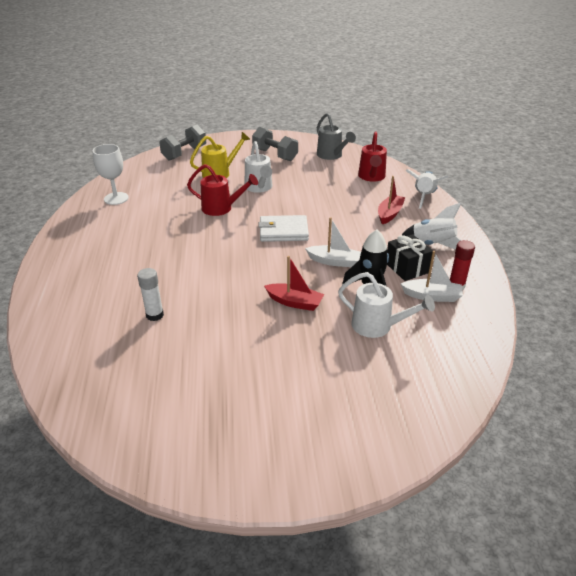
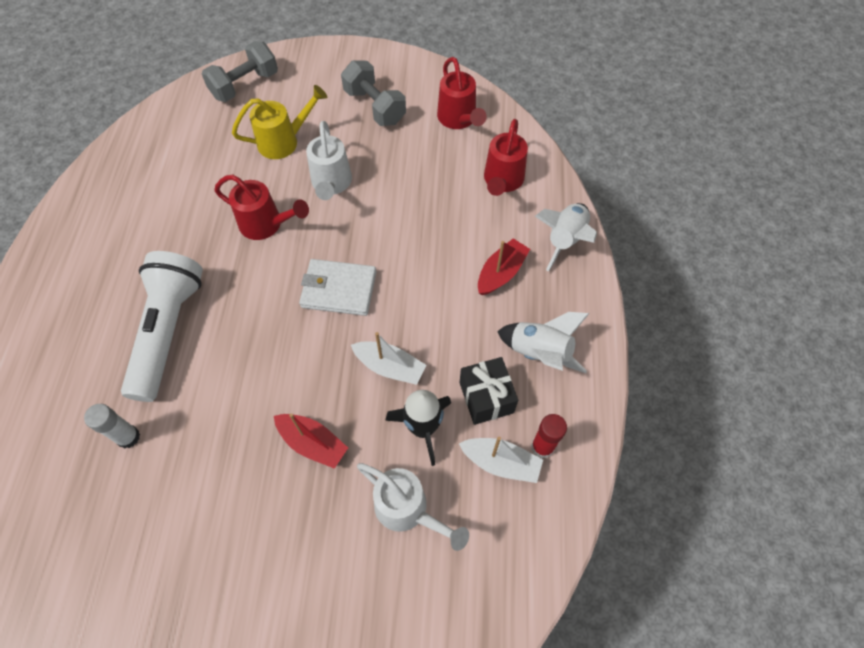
camera: 10 degrees right, 25 degrees up
white goblet [92,144,129,205] -> none
grey watering can [317,113,356,160] -> red watering can [437,57,487,129]
none -> white flashlight [121,251,203,402]

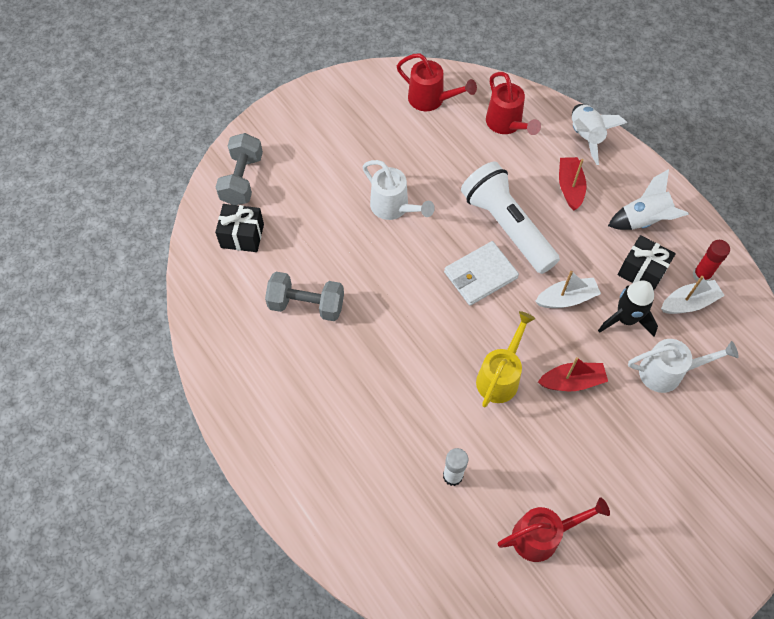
camera: 40 degrees left, 0 degrees up
white flashlight [121,251,203,402] -> white flashlight moved to [461,162,560,274]
red watering can [214,175,309,240] -> red watering can moved to [498,497,610,562]
yellow watering can [232,85,327,159] -> yellow watering can moved to [476,311,535,408]
grey dumbbell [341,60,406,126] -> grey dumbbell moved to [265,272,344,321]
none -> black gift [215,204,264,252]

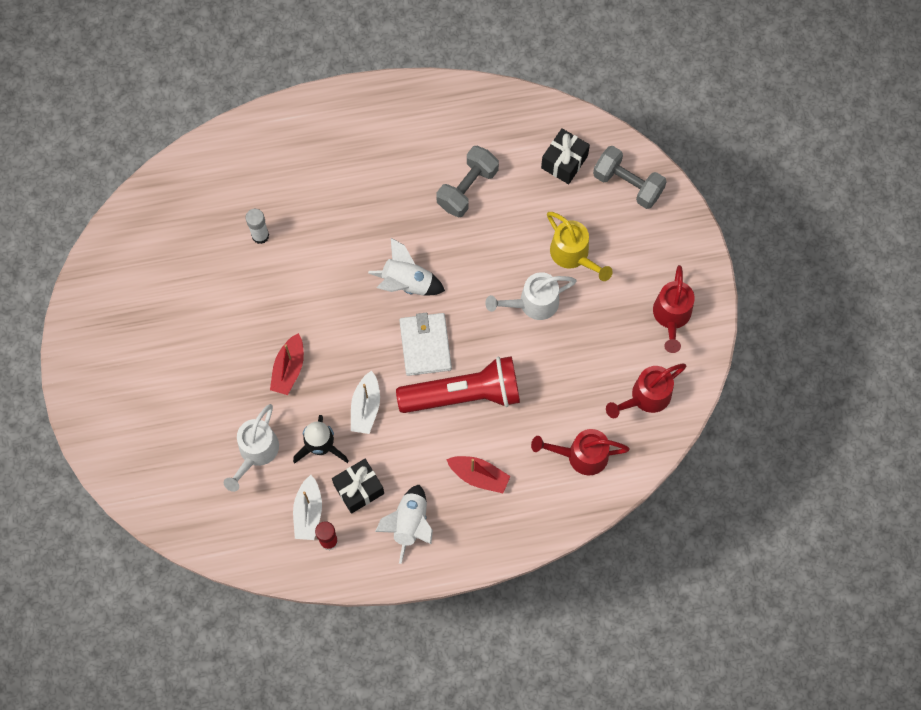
camera: 115 degrees right, 10 degrees up
white flashlight [461,162,560,274] -> red flashlight [396,356,520,413]
yellow watering can [476,311,535,408] -> yellow watering can moved to [547,212,613,281]
red watering can [498,497,610,562] -> red watering can moved to [653,265,695,353]
white rocket [572,104,627,165] -> white rocket moved to [368,238,445,296]

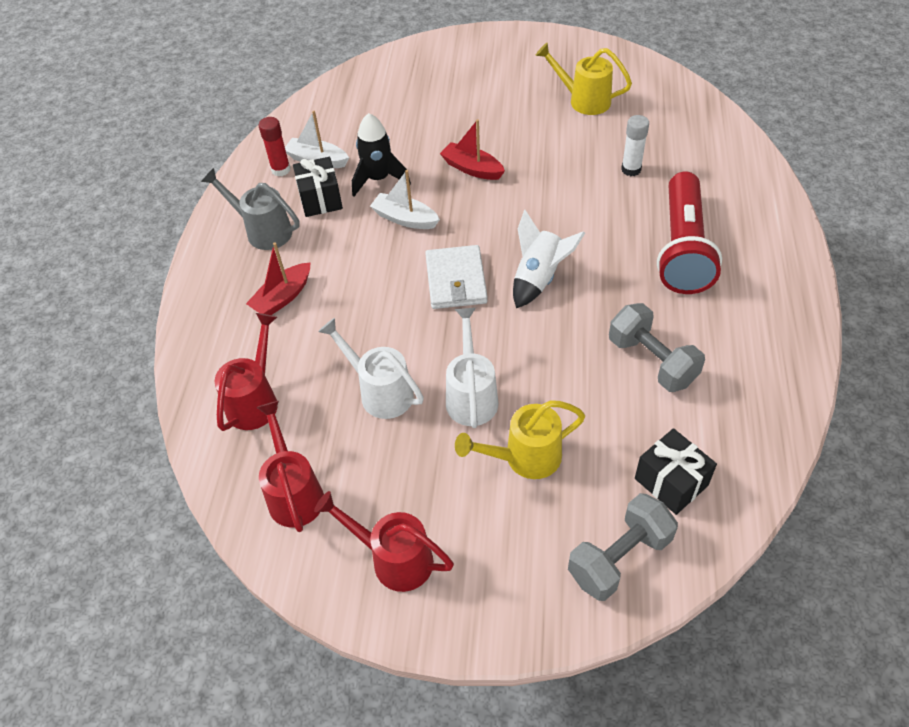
camera: 110 degrees right, 20 degrees down
white watering can [224,404,279,492] -> white watering can moved to [318,318,424,419]
white rocket [375,485,433,564] -> grey watering can [201,168,299,250]
red flashlight [396,356,520,413] -> red flashlight moved to [657,171,722,294]
white wallet [399,313,452,376] -> white wallet turned 75 degrees clockwise [425,245,488,309]
none -> yellow watering can [535,43,632,115]

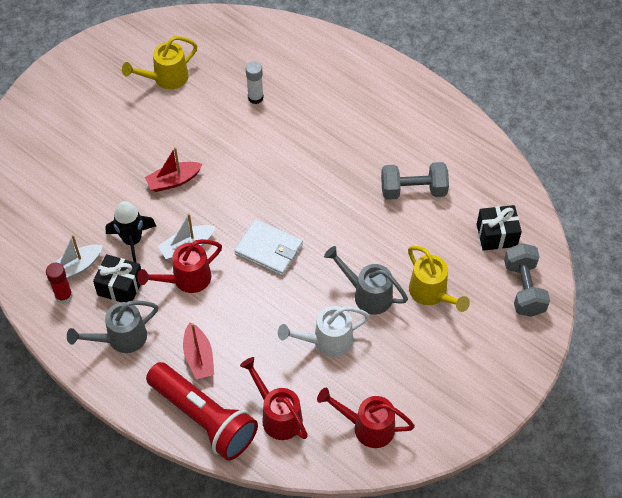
camera: 60 degrees left, 5 degrees up
red watering can [314,491,454,592] -> red watering can moved to [137,239,222,293]
white watering can [446,308,498,428] -> grey watering can [324,246,408,315]
yellow watering can [455,400,585,479] -> yellow watering can turned 45 degrees counterclockwise [408,246,470,312]
white rocket [513,210,585,308] -> none
red flashlight [657,171,722,294] -> red flashlight moved to [146,362,258,461]

